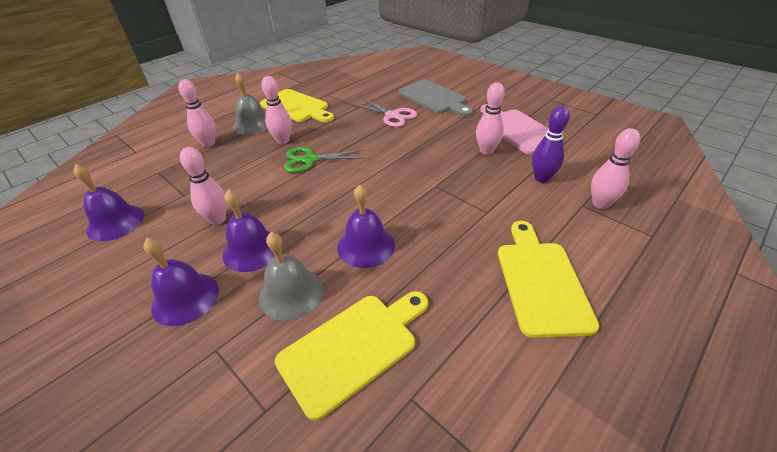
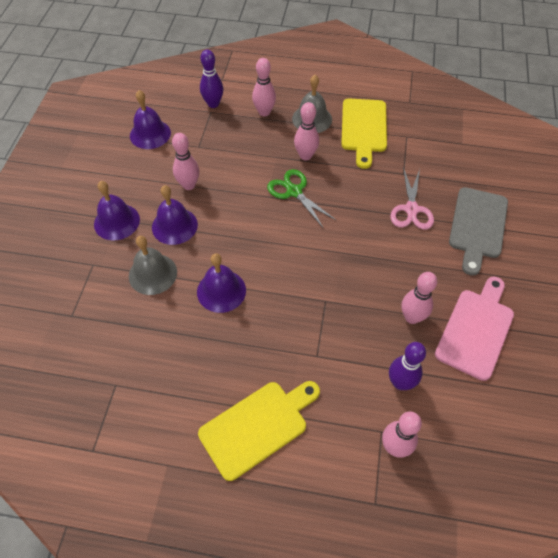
camera: 55 degrees right, 15 degrees up
yellow cutting board [275,291,428,421] -> none
none -> purple bowling pin [200,49,223,108]

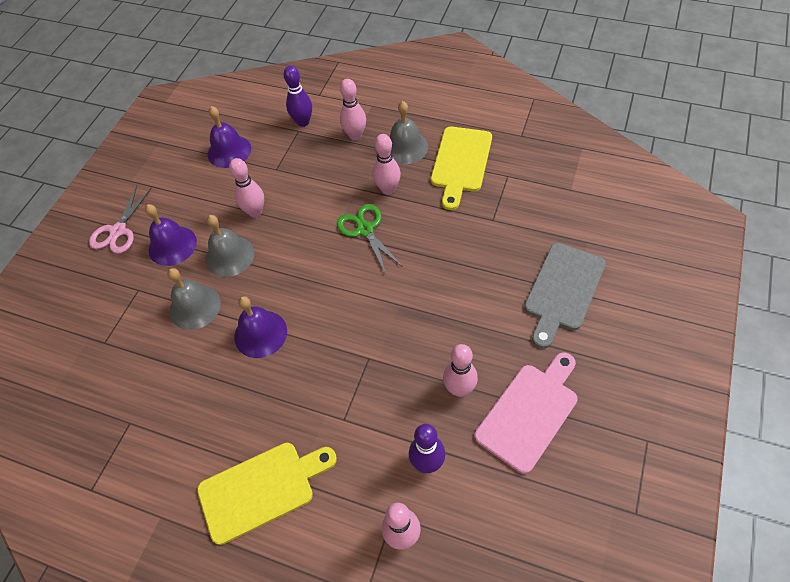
camera: 15 degrees right, 0 degrees up
purple bell [152,185,198,245] -> grey bell [206,215,255,277]
pink scissors [391,167,434,230] -> pink scissors moved to [89,186,152,254]

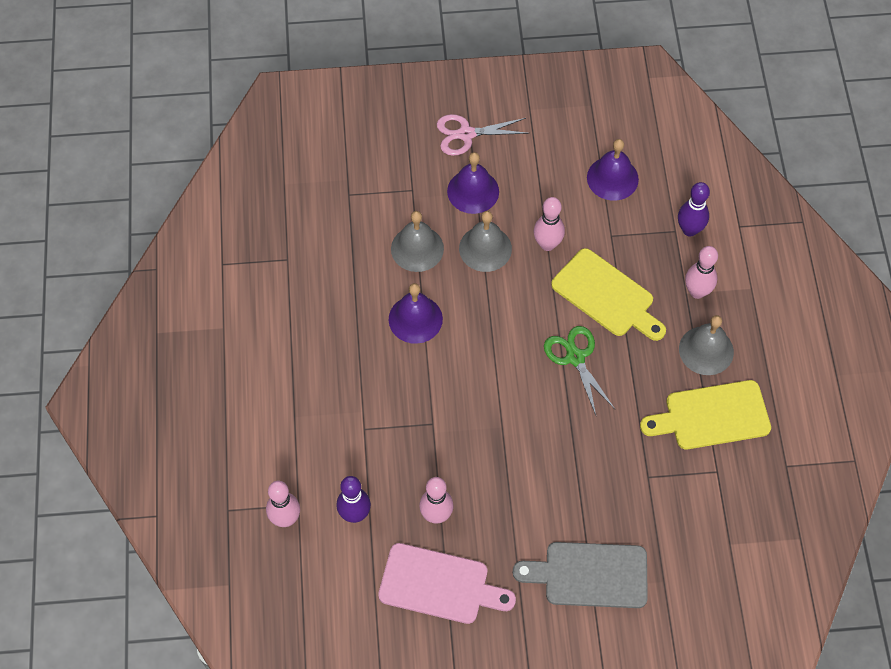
camera: 60 degrees right, 5 degrees up
yellow cutting board [197,443,337,545] -> yellow cutting board moved to [551,248,666,341]
green scissors [337,204,403,274] -> green scissors turned 60 degrees counterclockwise [544,326,615,415]
pink bowling pin [373,134,401,195] -> none

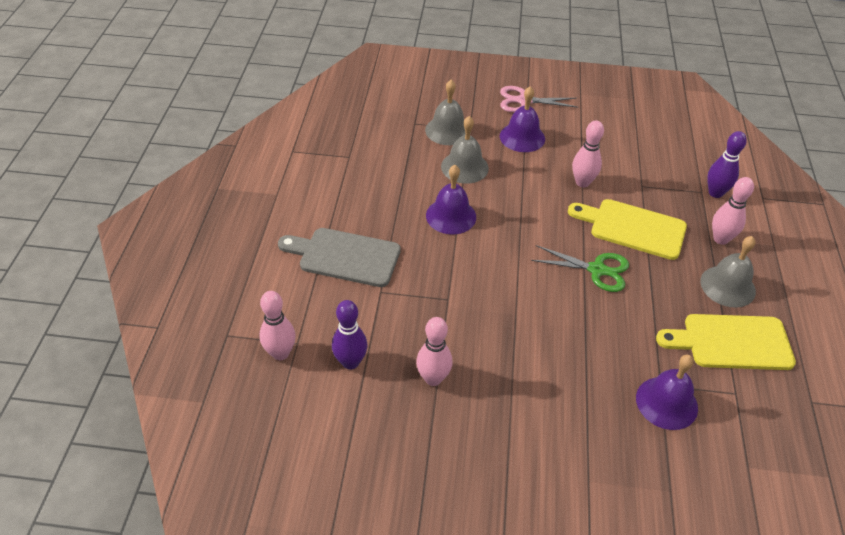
camera: 10 degrees right, 15 degrees down
pink cutting board [378,543,516,624] -> none
grey bell [459,211,512,272] -> grey bell moved to [425,80,465,145]
grey cutting board [513,542,648,608] -> grey cutting board moved to [278,228,401,287]
green scissors [544,326,615,415] -> green scissors turned 120 degrees clockwise [531,245,629,292]
yellow cutting board [551,248,666,341] -> yellow cutting board turned 150 degrees clockwise [568,199,687,260]
purple bell [587,139,639,201] -> purple bell moved to [636,355,698,430]

